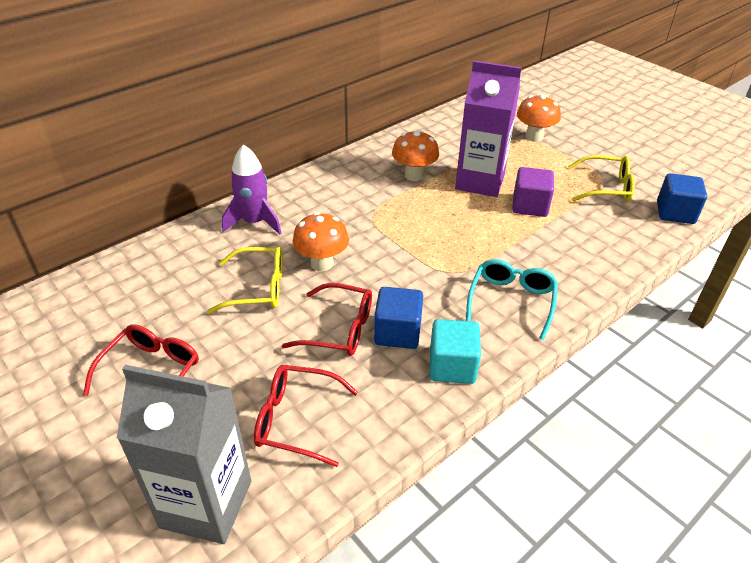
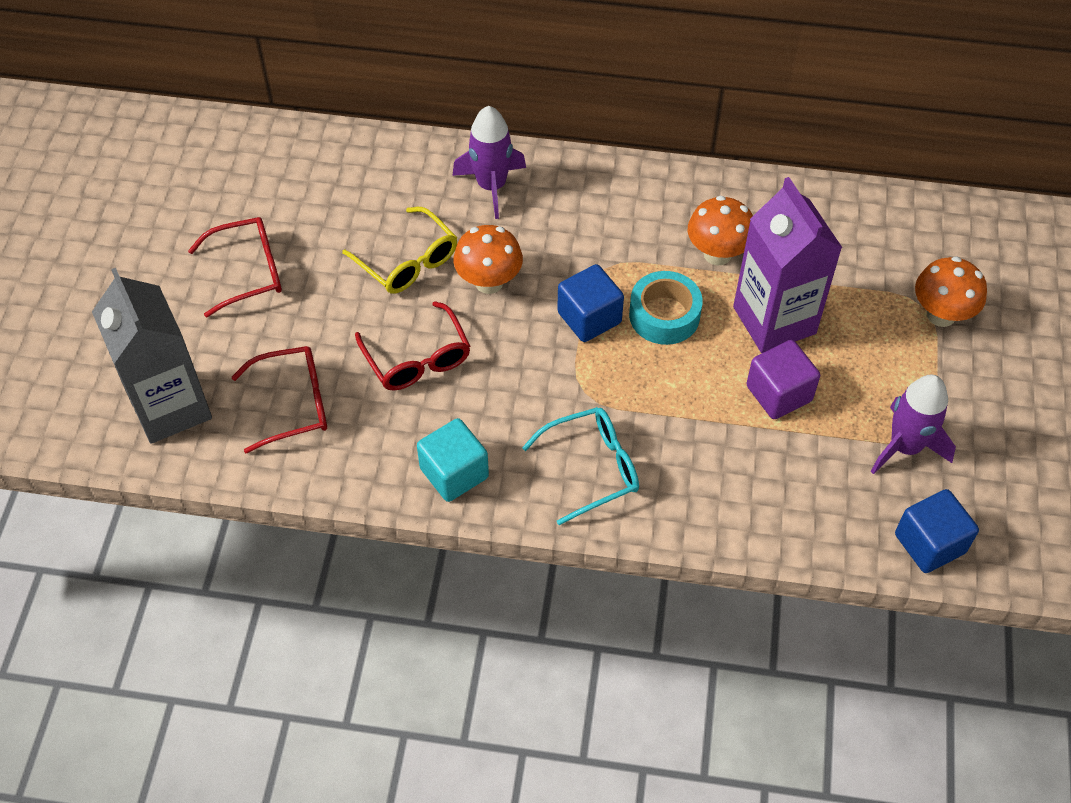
camera: 50 degrees right, 15 degrees up
red glasses [254,365,358,467] -> red glasses turned 105 degrees clockwise [232,346,327,453]
blue cube [374,287,423,349] -> blue cube moved to [557,264,624,342]
yellow glasses [568,155,635,202] -> purple rocket [871,375,956,474]
none -> turquoise tape [629,271,703,345]

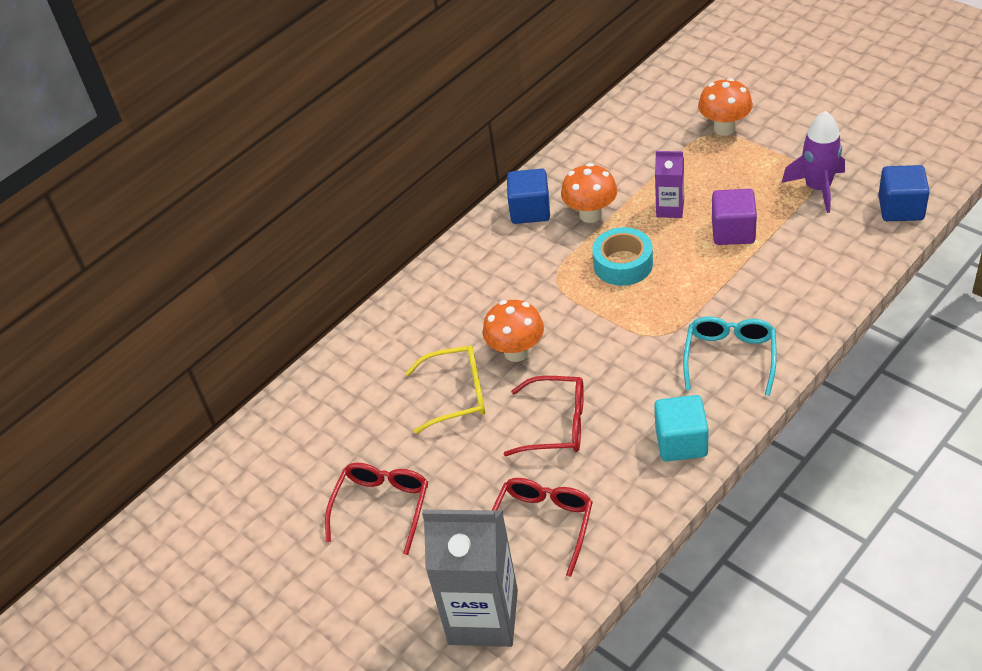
camera: 50 degrees left, 10 degrees down
purple rocket [452,106,526,219] -> none
blue cube [557,264,624,342] -> blue cube moved to [507,169,550,224]
purple carton [733,177,842,353] -> purple carton [655,151,684,218], size x0.51

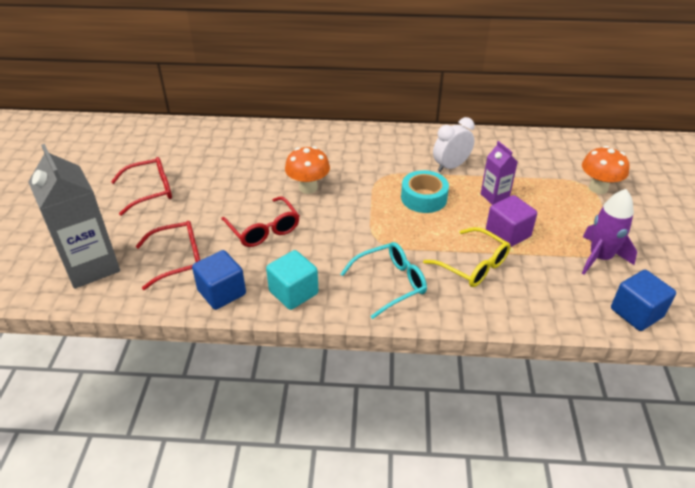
camera: 45 degrees right, 5 degrees down
yellow glasses [405,345,485,434] -> yellow glasses moved to [423,227,511,287]
blue cube [507,169,550,224] -> blue cube moved to [192,250,246,310]
orange mushroom [561,163,617,223] -> white clock [433,117,475,172]

